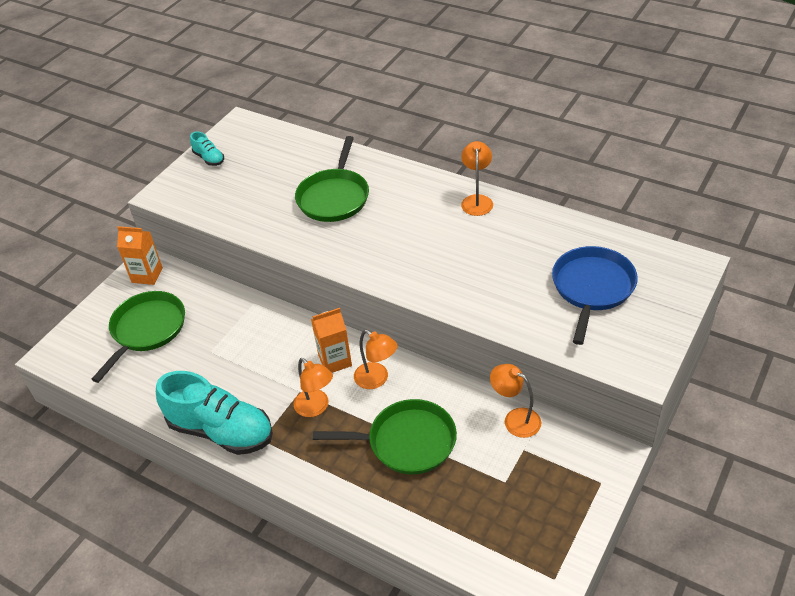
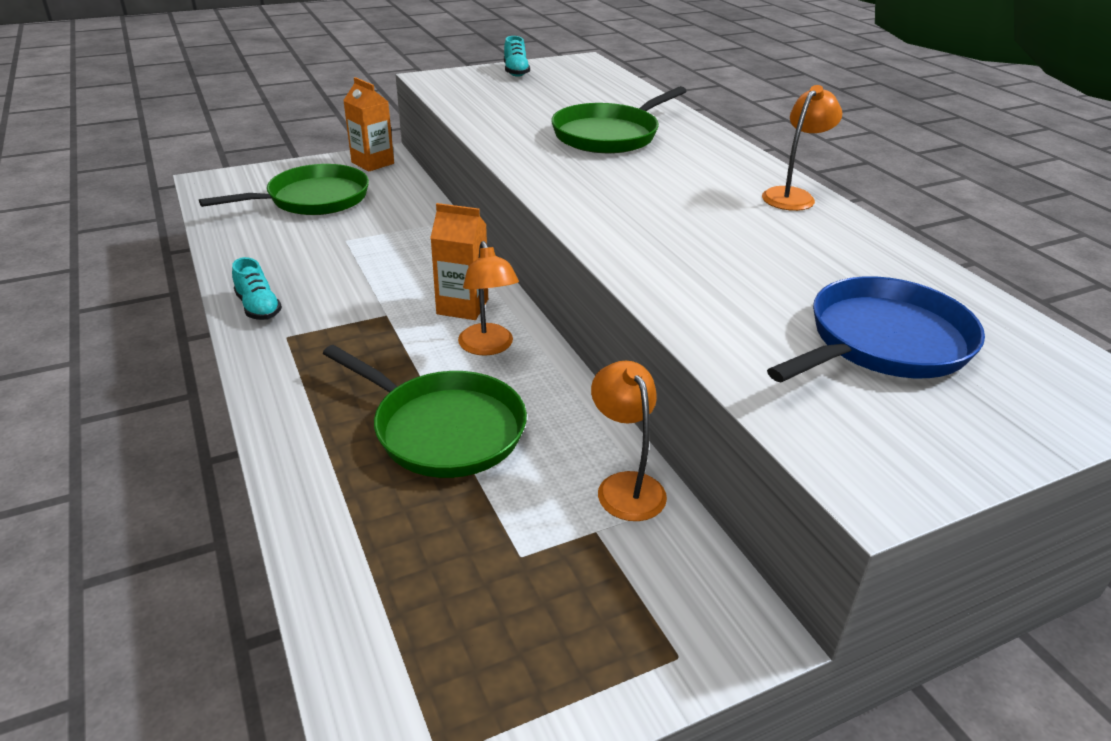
camera: 30 degrees right, 10 degrees down
turquoise shoe [156,371,273,455] -> turquoise shoe [232,257,282,320], size x0.45
orange lamp [294,358,333,417] -> none

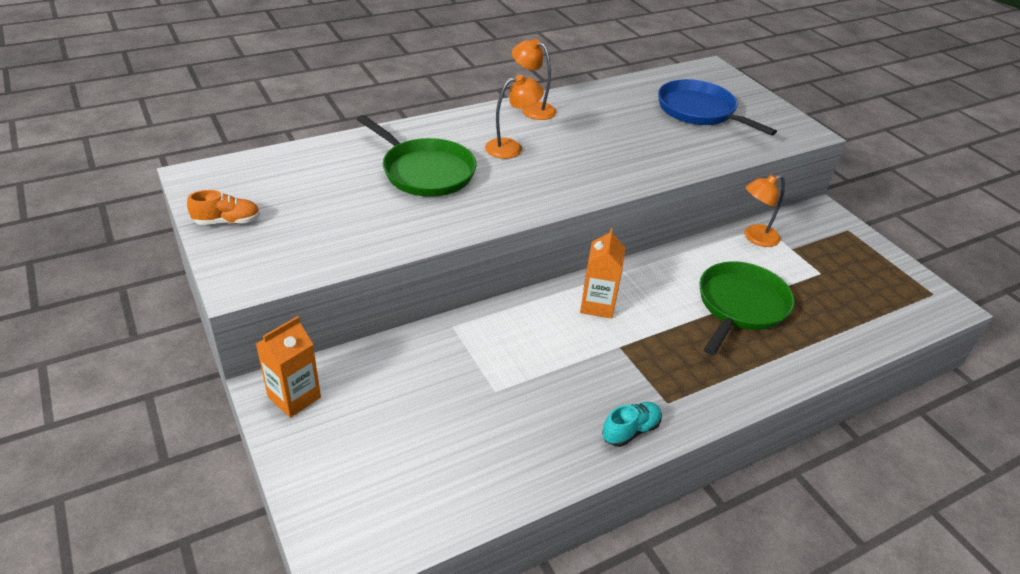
camera: 95 degrees left, 5 degrees up
green pan [199,164,369,215] -> none
orange lamp [458,241,519,355] -> orange lamp moved to [485,75,544,159]
turquoise shoe [504,36,530,77] -> orange shoe [187,190,260,225]

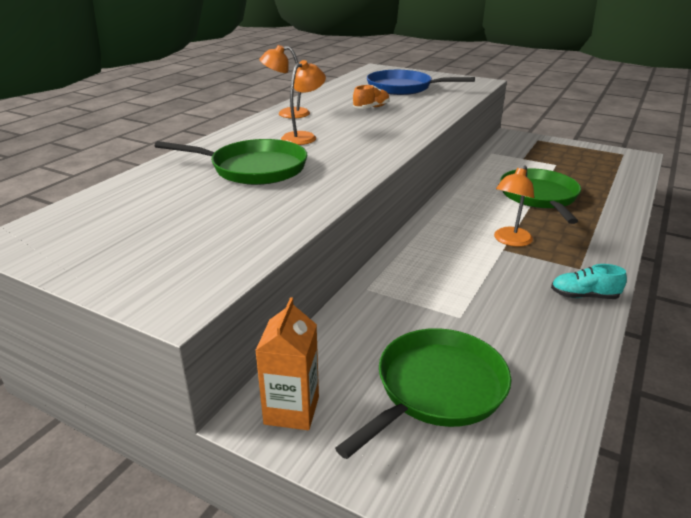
camera: 30 degrees left, 10 degrees down
orange shoe [187,190,260,225] -> orange shoe moved to [353,85,390,109]
orange carton [580,228,625,319] -> none
turquoise shoe [602,402,662,447] -> turquoise shoe turned 105 degrees counterclockwise [551,264,627,299]
orange lamp [745,175,785,247] -> orange lamp moved to [494,166,534,247]
none -> green pan [335,328,511,459]

